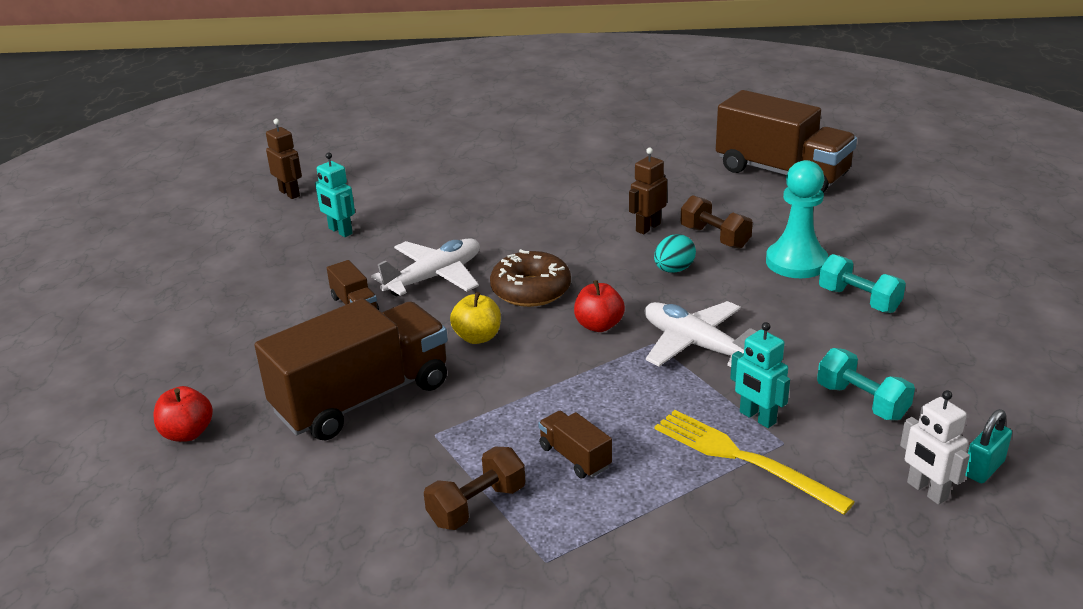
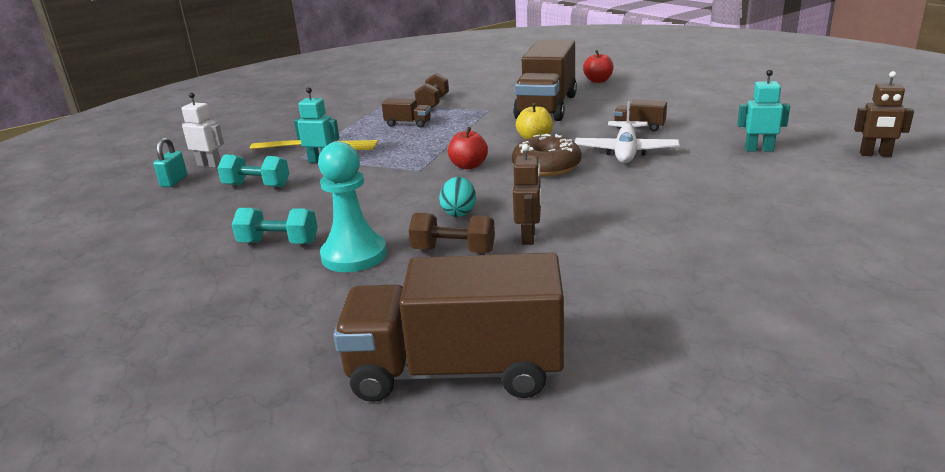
camera: 145 degrees right, 5 degrees down
white plane [645,301,757,367] -> none

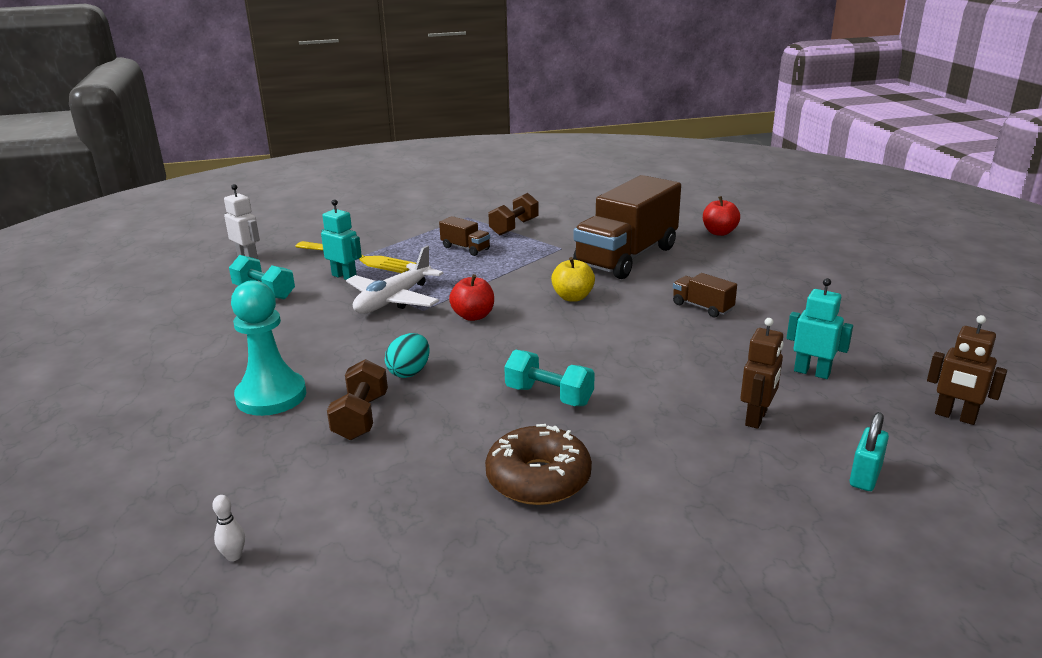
camera: 20 degrees right, 0 degrees up
turquoise padlock [153,137,187,187] -> turquoise padlock moved to [850,412,889,491]
turquoise dumbbell [232,208,318,244] -> turquoise dumbbell moved to [504,350,595,406]
brown truck [333,252,564,402] -> white bowling pin [212,495,245,561]
brown dumbbell [408,213,495,253] -> brown dumbbell turned 60 degrees clockwise [327,359,388,440]
brown donut [512,134,582,177] -> brown donut moved to [485,424,592,505]
brown robot [513,144,541,245] -> brown robot moved to [740,318,784,429]
white plane [575,101,680,163] -> white plane moved to [346,246,444,314]

